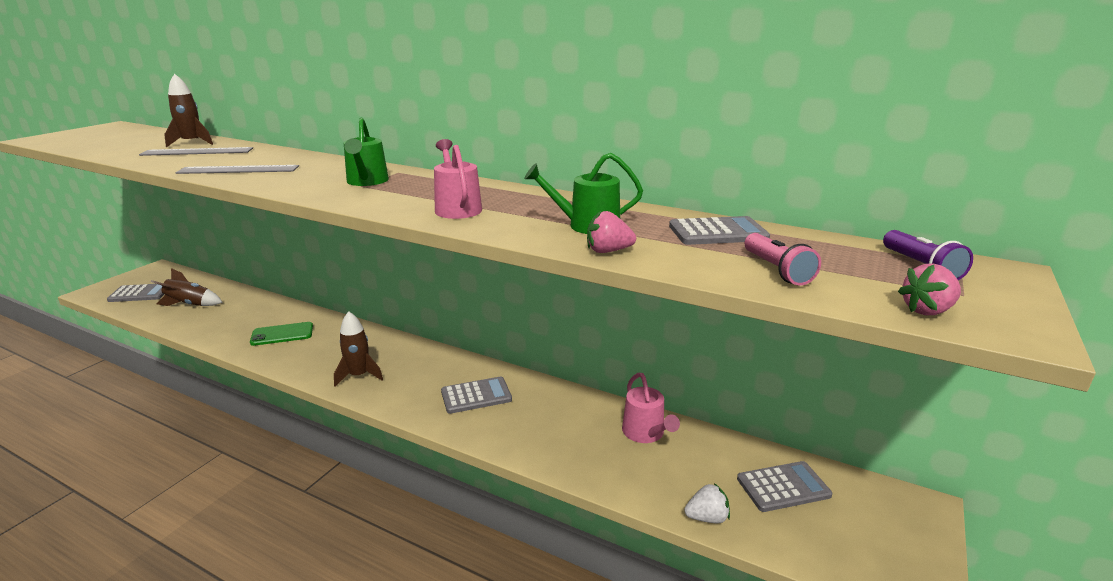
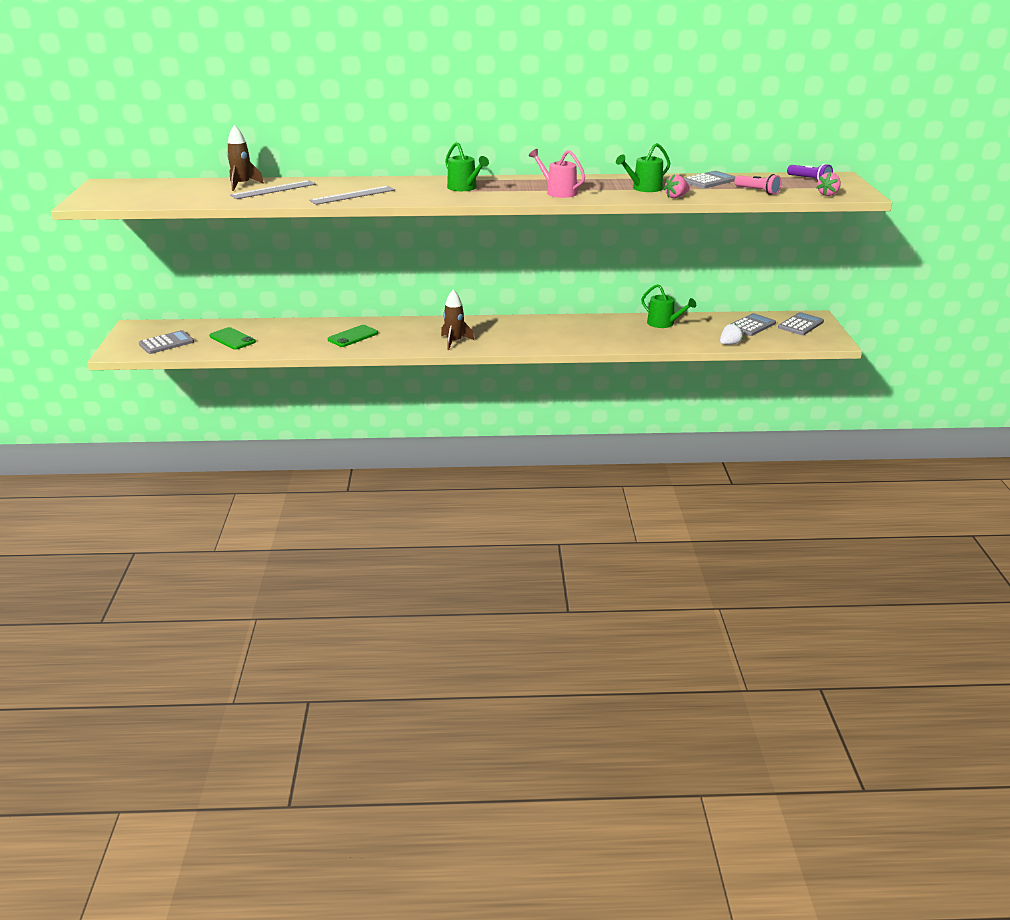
camera: 30 degrees left, 5 degrees up
brown rocket [151,268,223,306] -> green phone [209,327,256,350]
grey calculator [441,376,512,414] -> grey calculator moved to [778,312,824,335]
pink watering can [622,373,680,443] -> green watering can [641,284,696,328]

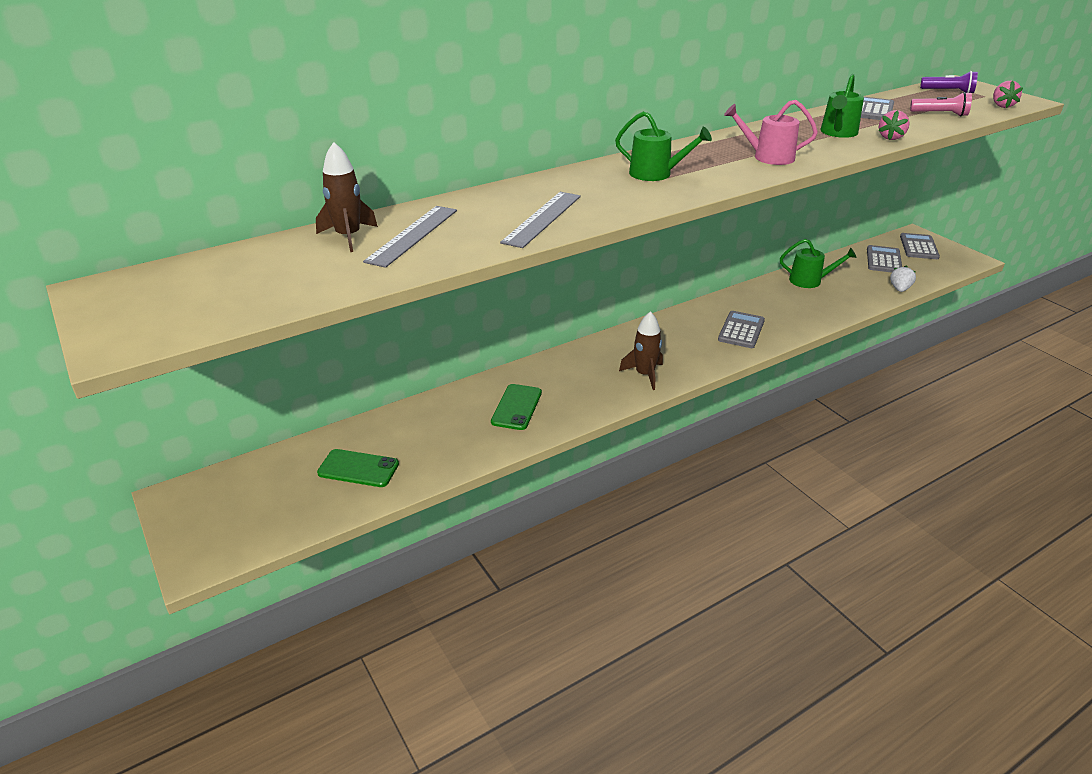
camera: 30 degrees left, 5 degrees up
grey calculator [139,330,194,354] -> grey calculator moved to [718,311,765,348]

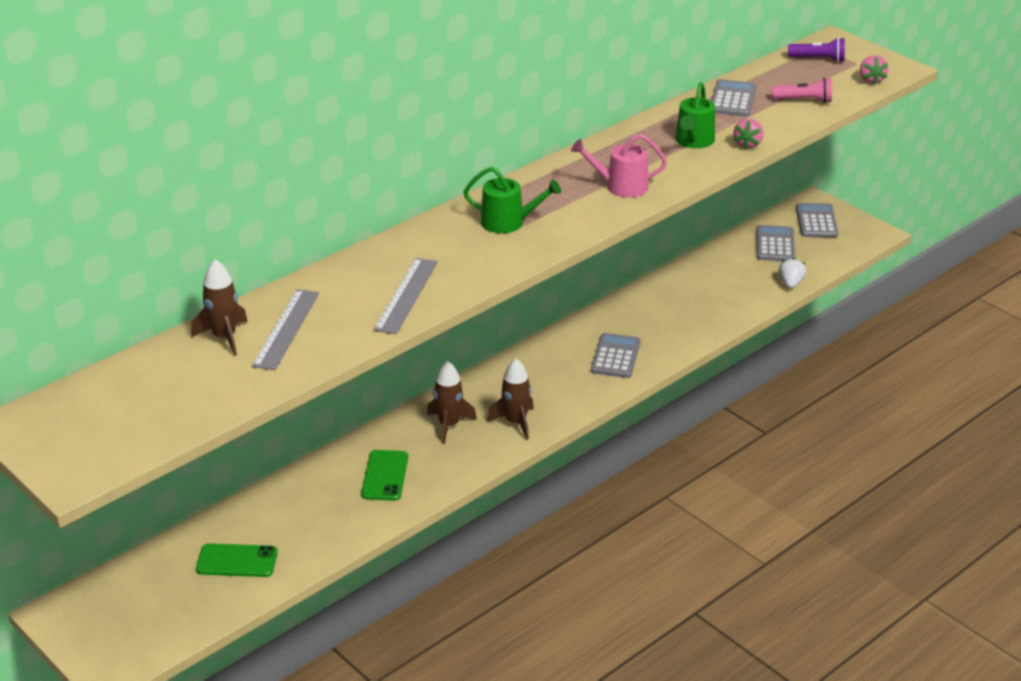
camera: 10 degrees left, 0 degrees up
green watering can [780,239,857,288] -> none
none -> brown rocket [427,361,477,444]

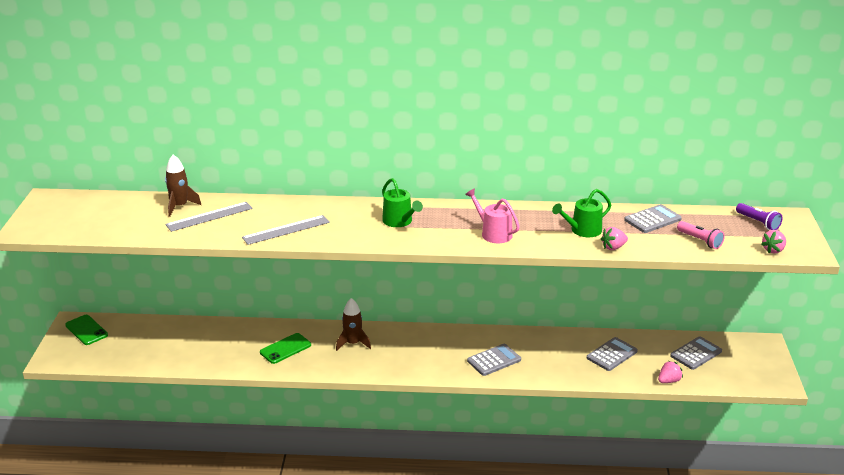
camera: 45 degrees right, 5 degrees down
green phone [196,543,278,577] -> green phone moved to [65,315,108,345]
brown rocket [487,359,534,440] -> none
white strawberry [779,258,806,288] -> pink strawberry [658,361,683,383]
grey calculator [796,203,838,237] -> grey calculator moved to [587,337,638,371]

